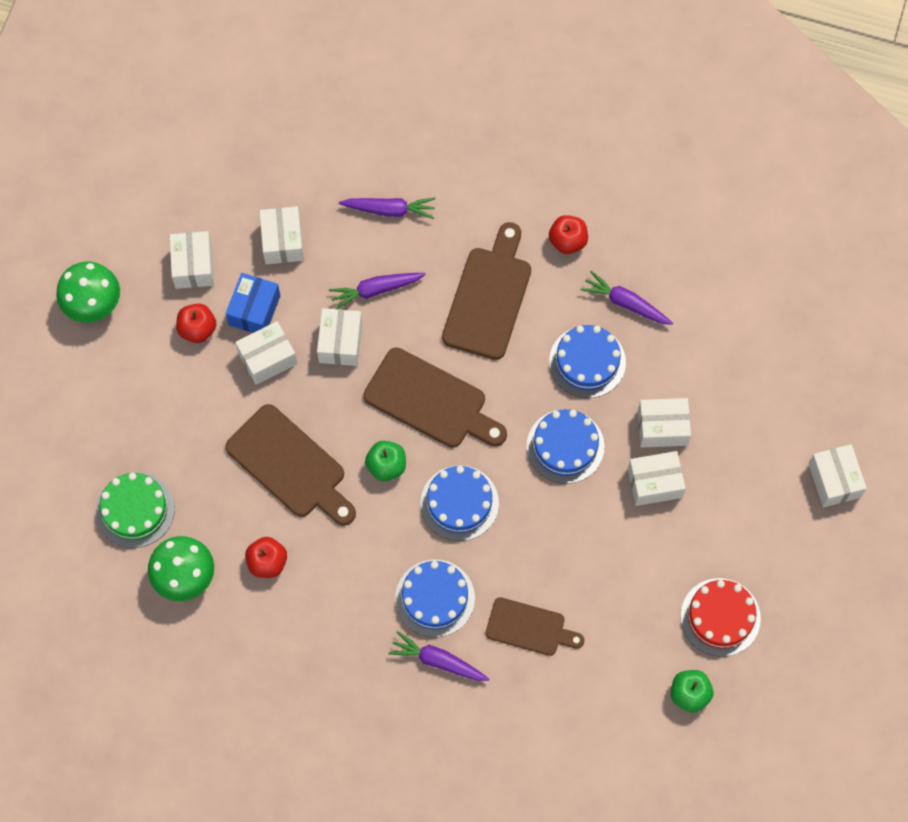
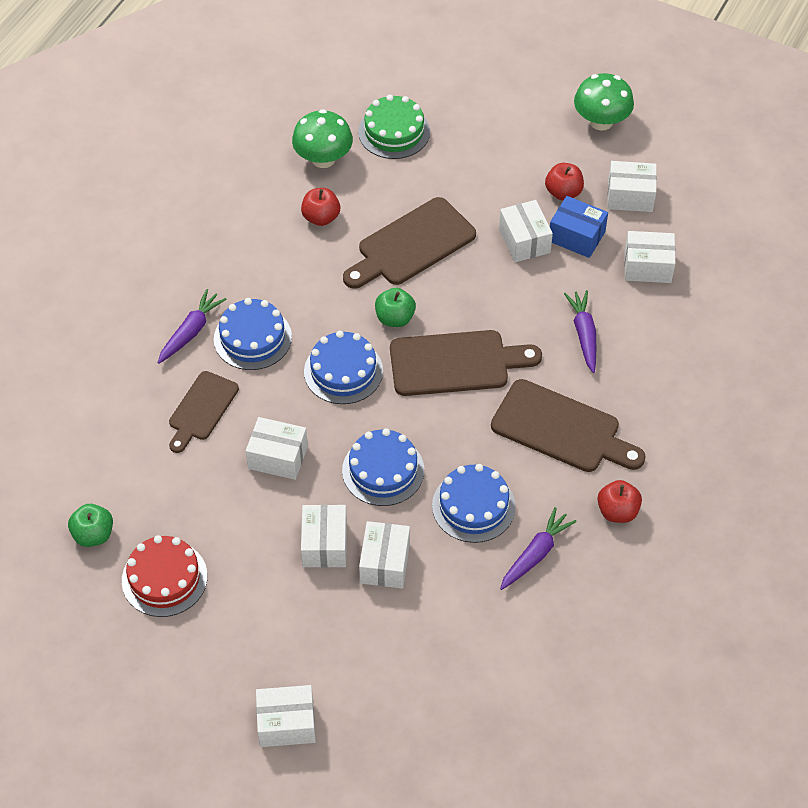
camera: 100 degrees right, 15 degrees down
white box [317,308,362,366] -> white box moved to [246,417,308,480]
purple carrot [339,198,436,219] -> none
brown cutting board [364,347,507,448] -> brown cutting board turned 135 degrees counterclockwise [390,330,542,396]

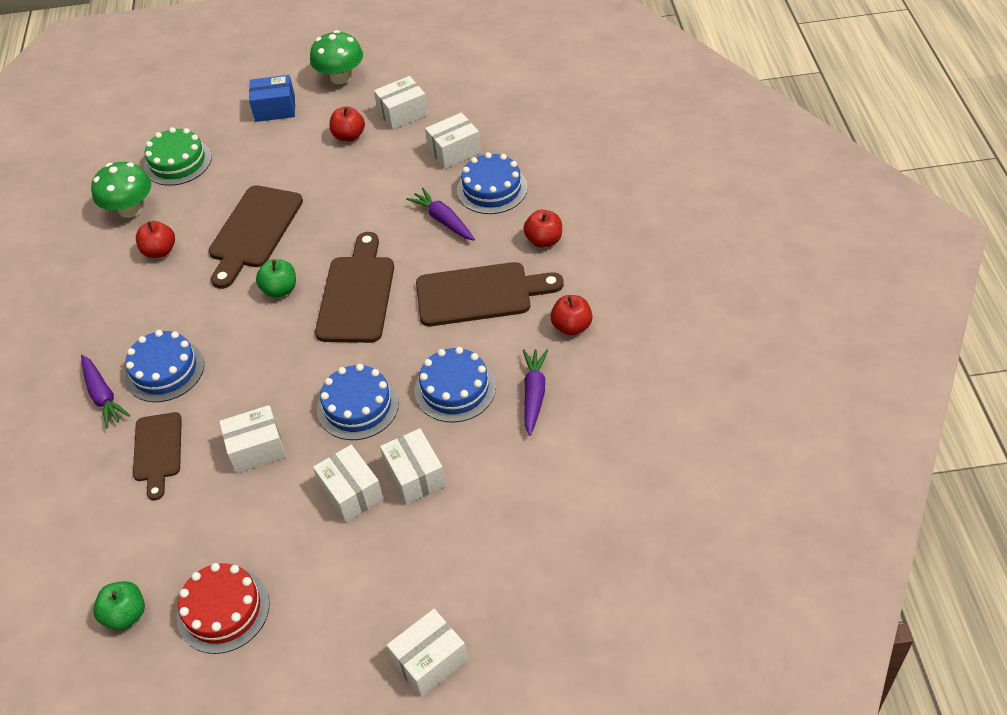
camera: 30 degrees left, 5 degrees down
purple carrot [157,289,227,364] -> purple carrot turned 150 degrees clockwise [81,355,130,428]
blue cake [304,331,383,404] -> blue cake moved to [457,152,528,214]
brown cutting board [390,330,542,396] -> brown cutting board turned 45 degrees counterclockwise [315,232,394,343]
white box [499,200,553,262] -> none
blue box [550,196,608,258] -> blue box moved to [249,75,295,122]
none -> red apple [523,210,562,248]

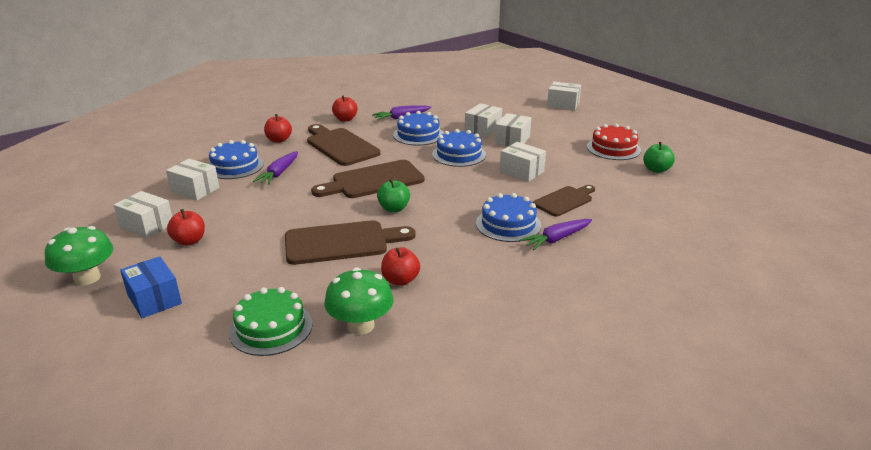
camera: 125 degrees left, 20 degrees down
purple carrot [81,355,130,428] -> purple carrot turned 150 degrees counterclockwise [520,219,592,250]

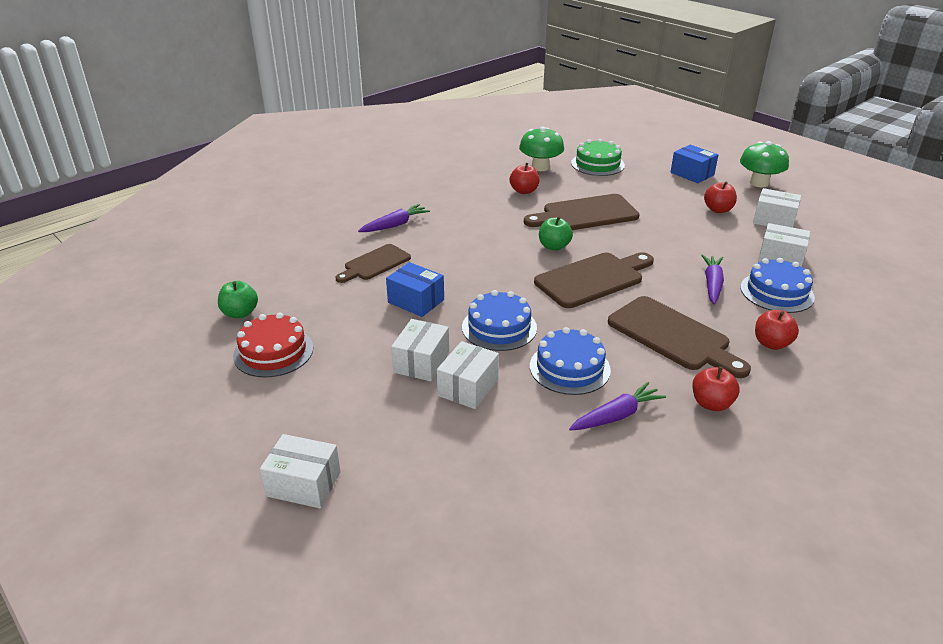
camera: 175 degrees right, 5 degrees up
blue cake [476,193,541,242] -> none
white box [500,142,546,182] -> blue box [386,262,444,317]

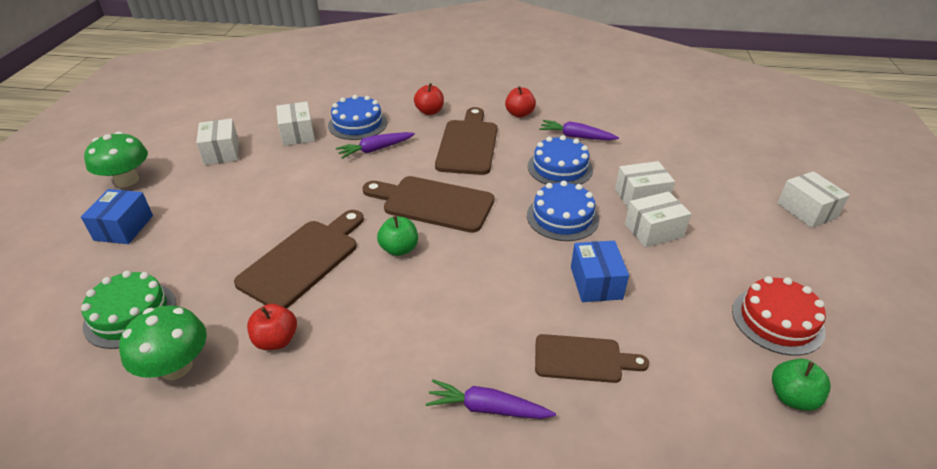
camera: 130 degrees left, 5 degrees up
brown cutting board [524,194,640,230] -> brown cutting board turned 90 degrees counterclockwise [234,210,364,309]
red apple [704,182,737,213] -> none

